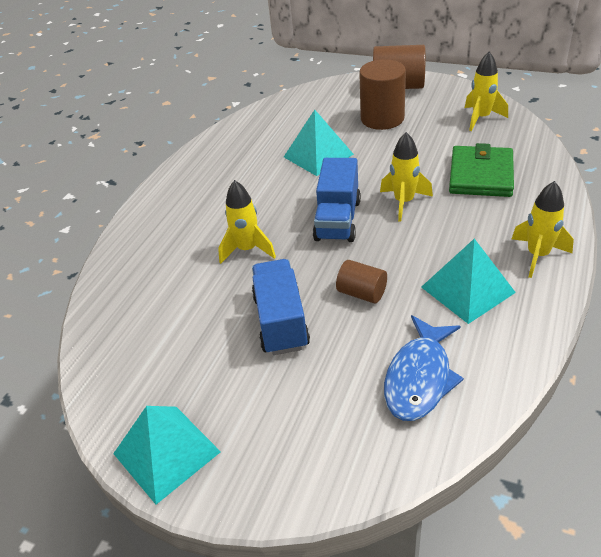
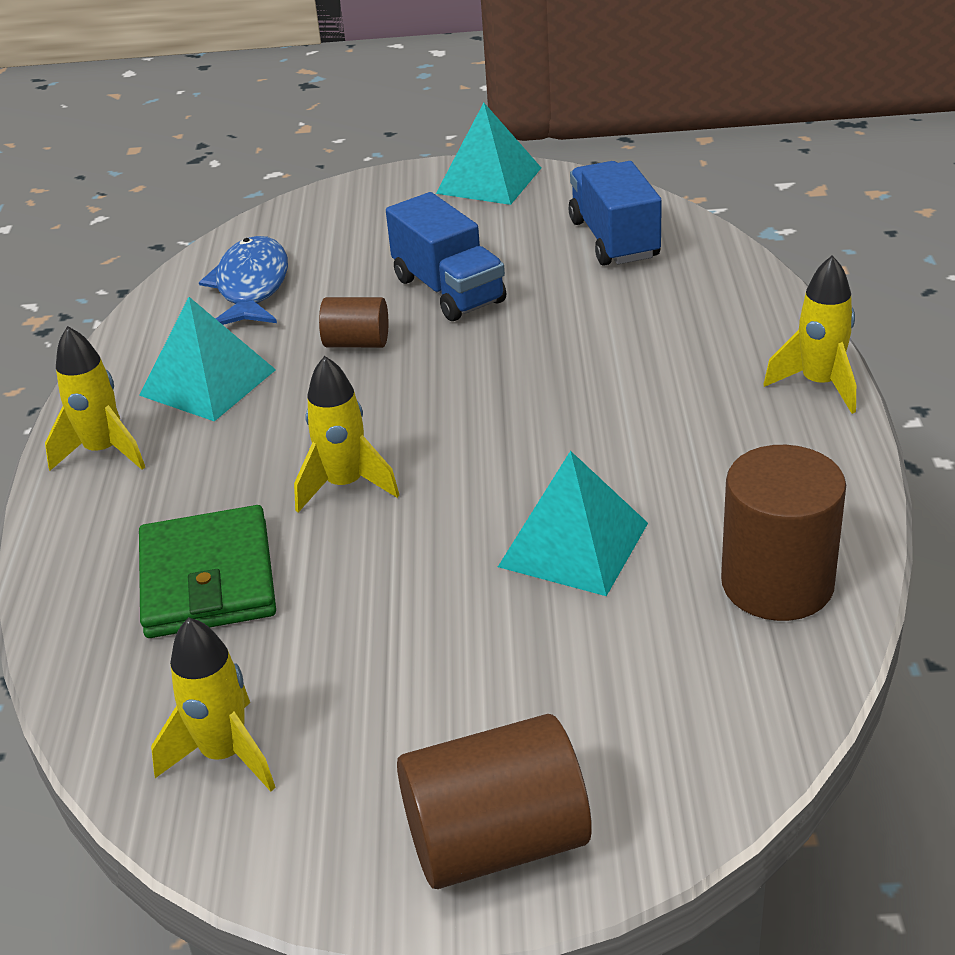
camera: 155 degrees right, 5 degrees down
yellow rocket [218,180,276,264] -> yellow rocket moved to [763,255,856,414]
blue truck [313,158,361,242] -> blue truck moved to [568,161,662,266]
brown cylinder [359,59,406,130] -> brown cylinder moved to [721,445,846,621]

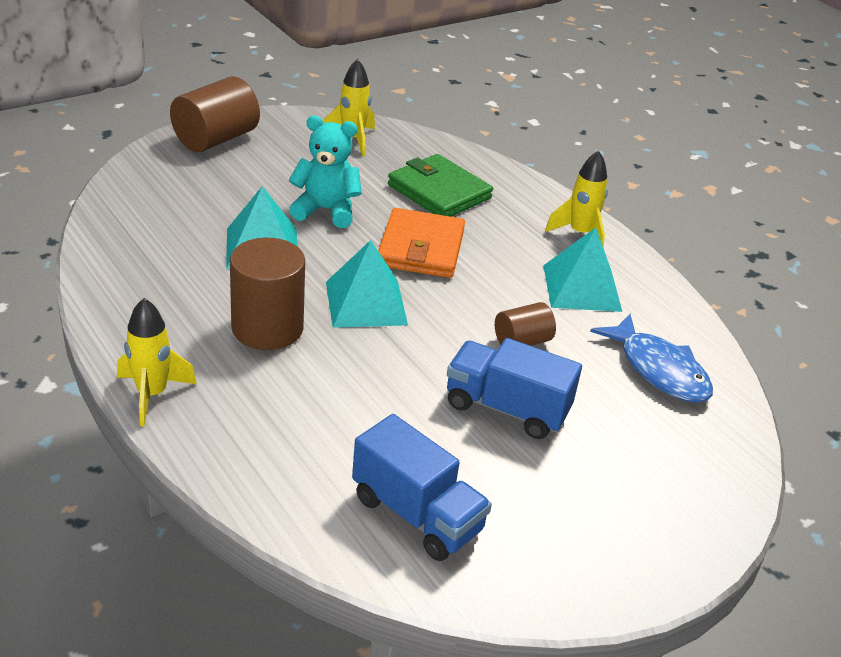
camera: 140 degrees right, 0 degrees up
yellow rocket [294,356,399,513] -> orange wallet [378,208,465,278]
turquoise pyramid [436,103,541,205] -> turquoise pyramid moved to [326,240,408,328]
brown cylinder [721,445,846,621] -> brown cylinder moved to [230,238,305,350]
none -> turquoise teddy bear [289,115,362,228]

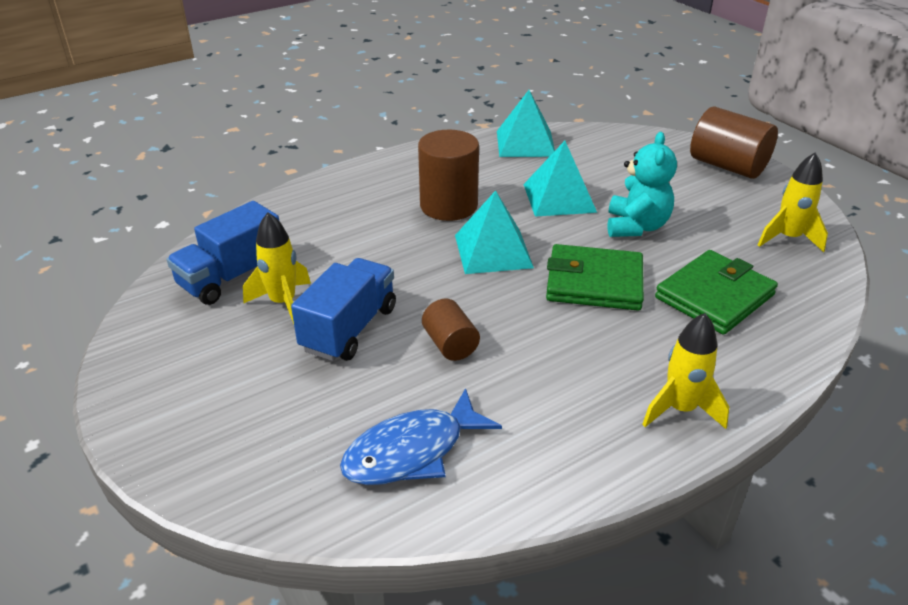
camera: 95 degrees right, 0 degrees up
yellow rocket [117,298,197,427] -> yellow rocket moved to [243,212,311,324]
orange wallet [378,208,465,278] -> green wallet [546,244,644,311]
turquoise pyramid [543,228,622,312] -> turquoise pyramid moved to [497,90,555,157]

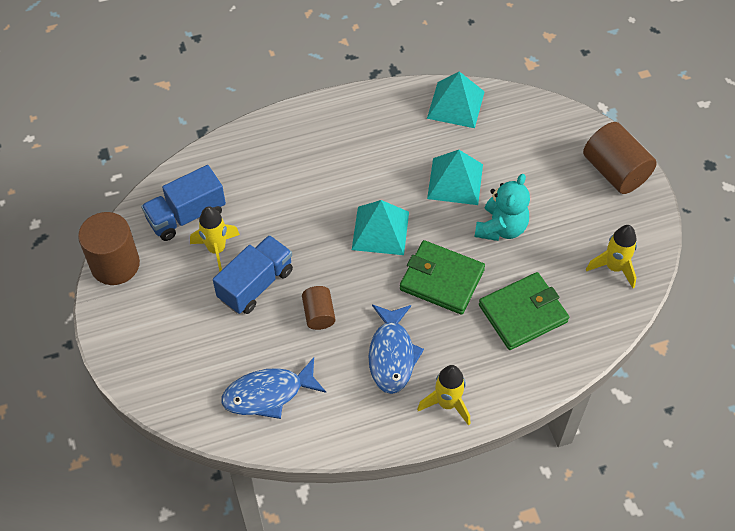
camera: 15 degrees right, 20 degrees up
brown cylinder [418,130,479,221] -> brown cylinder moved to [78,212,140,285]
none -> blue fish [368,305,424,394]

